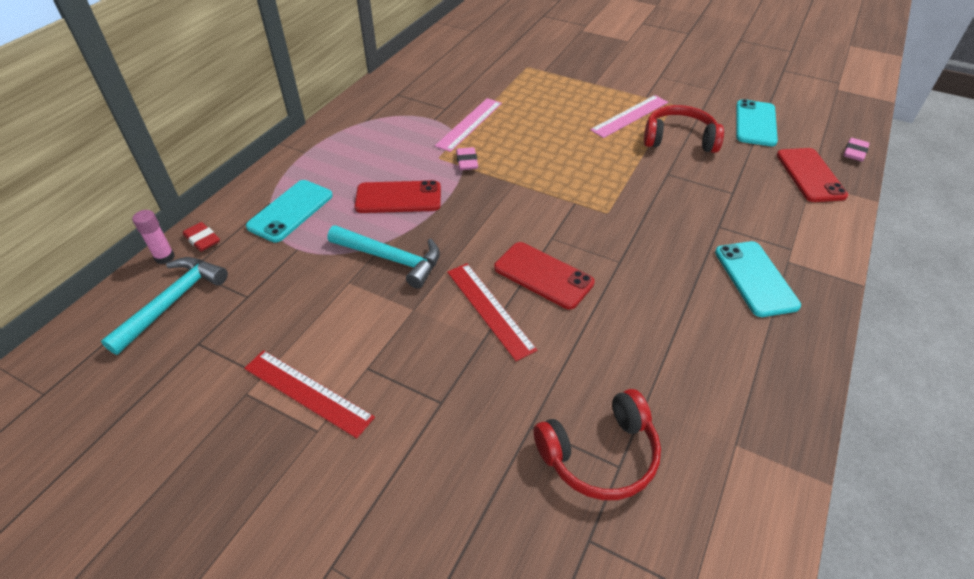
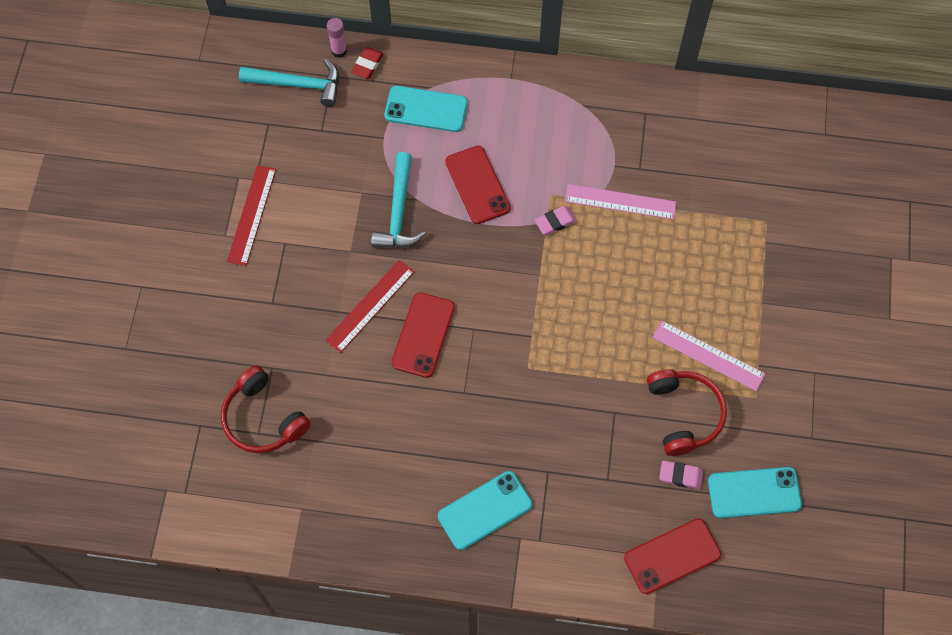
camera: 70 degrees right, 20 degrees up
pink eraser [843,138,870,161] -> pink eraser moved to [659,460,703,489]

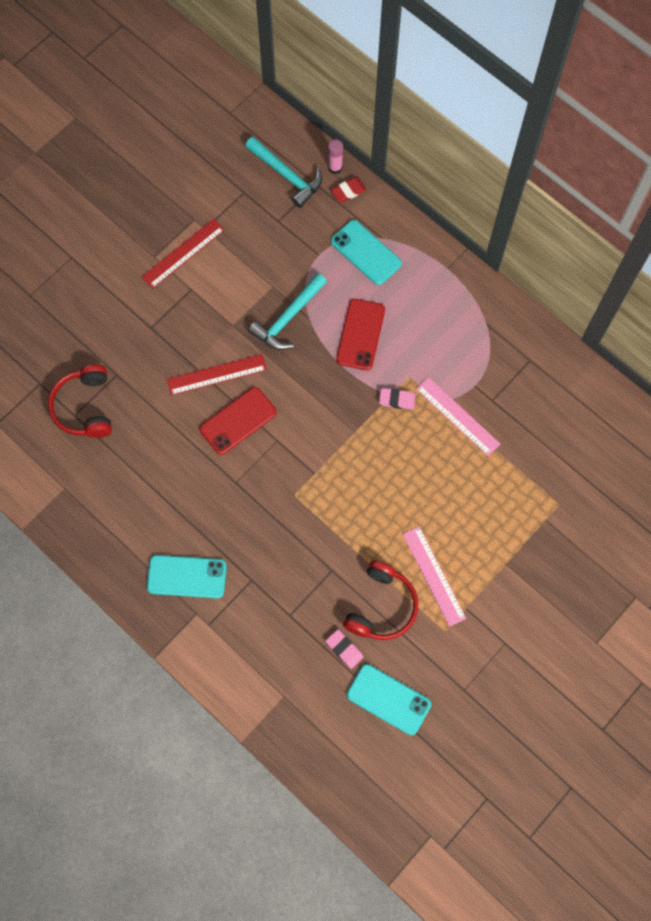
camera: 35 degrees right, 5 degrees up
red phone [624,519,721,594] -> none

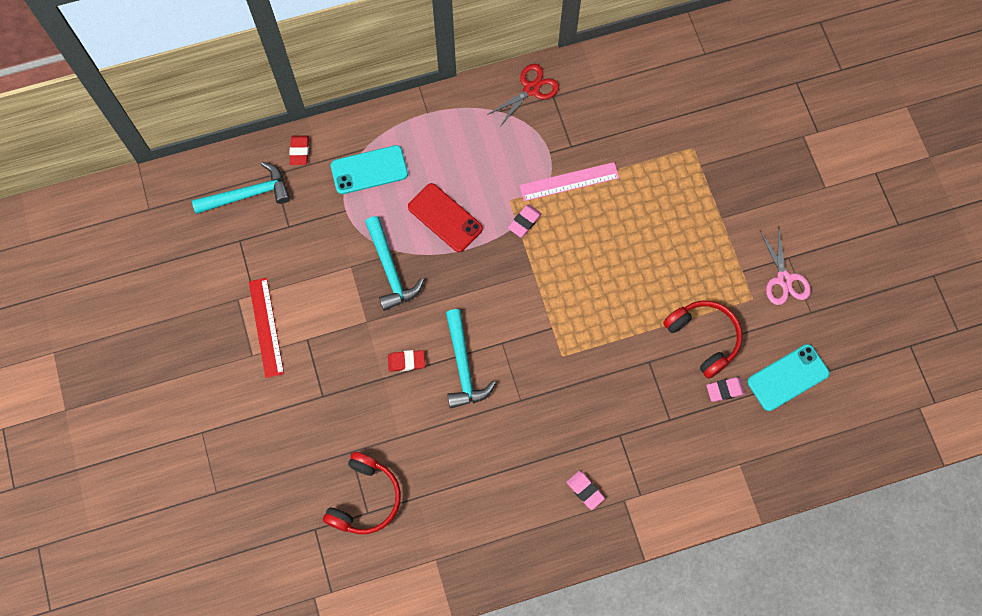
camera: 60 degrees left, 0 degrees up
red headphones [48,365,112,438] -> red headphones turned 90 degrees counterclockwise [323,452,401,534]
turquoise phone [147,555,227,598] -> pink eraser [567,471,605,510]
red ruler [167,354,267,395] -> red eraser [388,350,425,372]
red phone [200,387,277,455] -> turquoise hammer [446,309,496,408]
pink glue stick [328,139,343,174] -> none
pink ruler [403,526,466,627] -> none
none -> red scissors [487,64,559,128]
none -> pink scissors [760,226,811,305]

